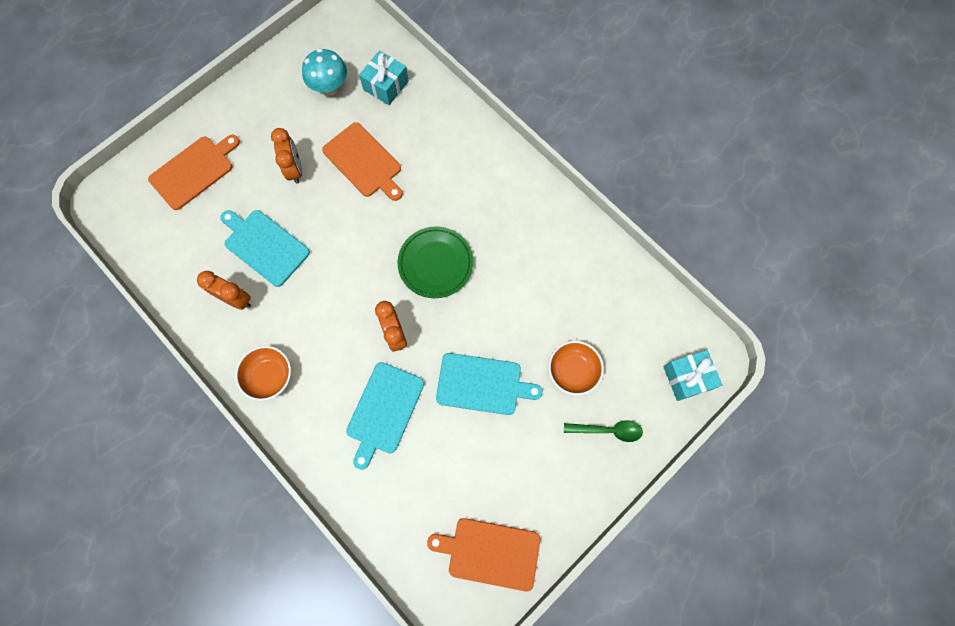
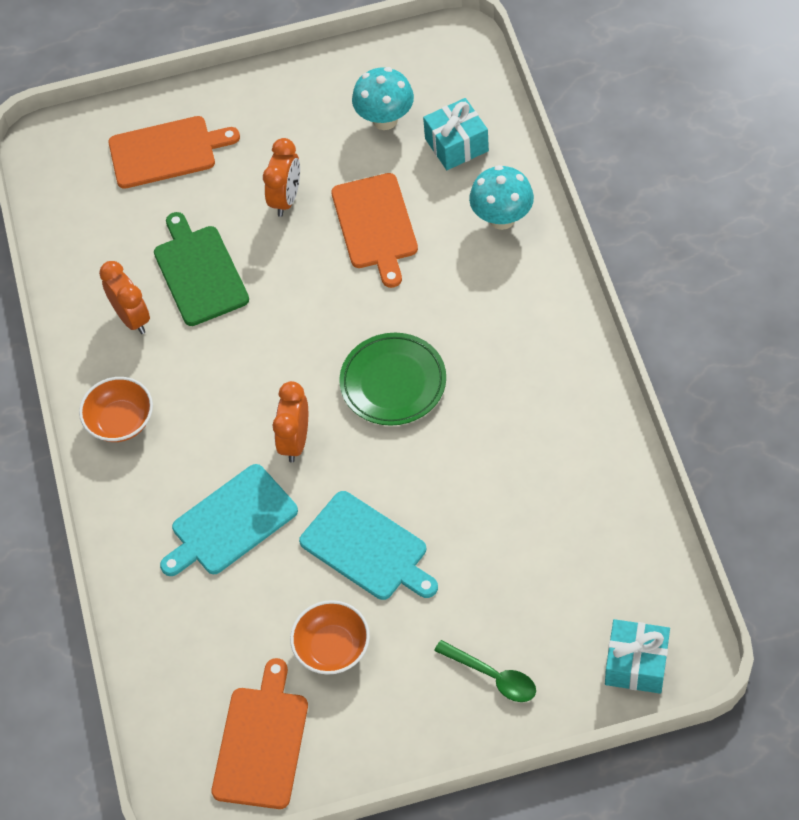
camera: 35 degrees right, 15 degrees down
turquoise cutting board [220,210,310,287] -> green cutting board [154,212,249,326]
orange cutting board [427,518,540,592] -> orange cutting board turned 60 degrees clockwise [212,658,308,809]
orange bowl [548,341,604,395] -> orange bowl moved to [290,600,370,675]
none -> turquoise mushroom [469,165,534,230]

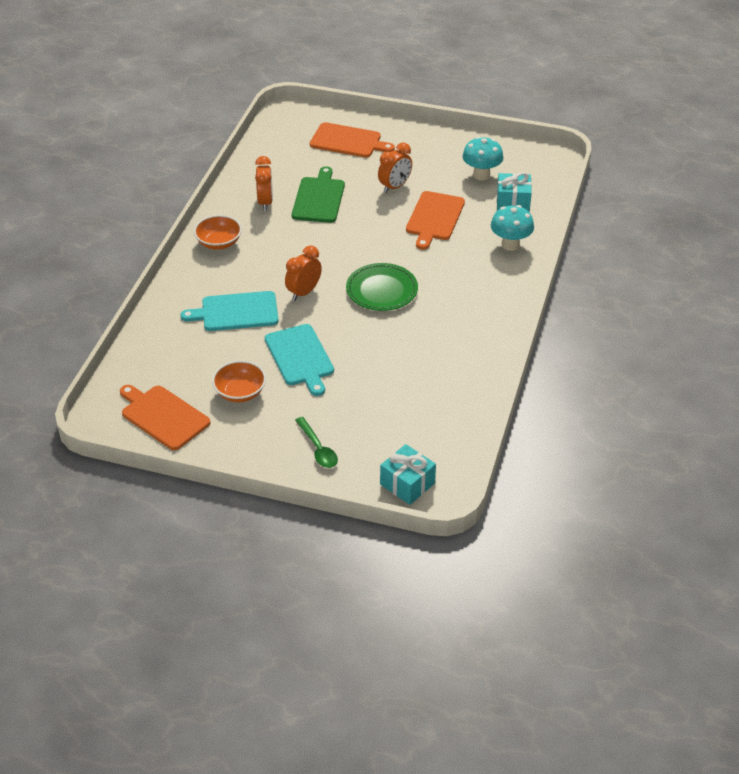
camera: 25 degrees right, 15 degrees down
orange cutting board [212,658,308,809] -> orange cutting board turned 90 degrees counterclockwise [120,385,211,450]

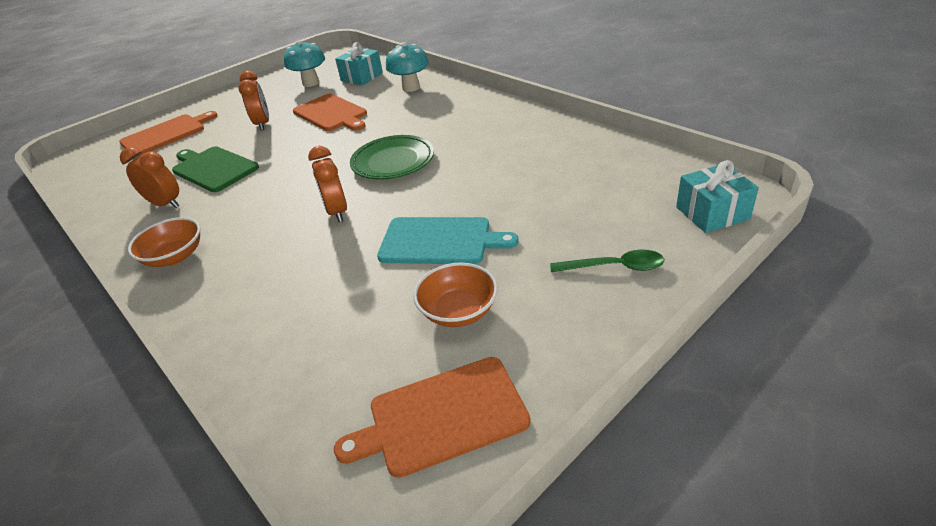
camera: 55 degrees left, 5 degrees down
turquoise cutting board [180,291,279,331] -> none

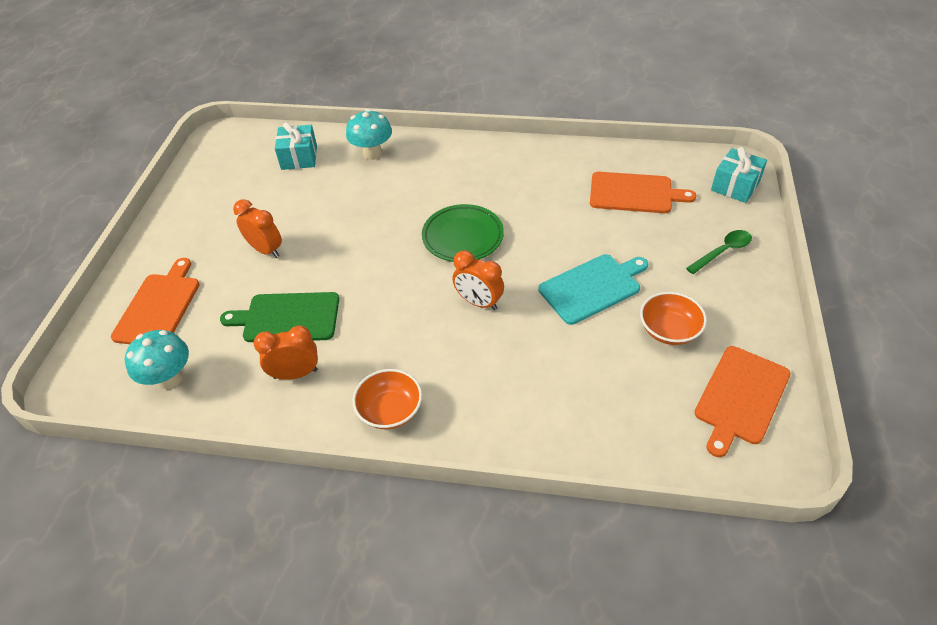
camera: 40 degrees left, 10 degrees up
turquoise mushroom [284,40,325,87] -> turquoise mushroom moved to [125,330,189,389]
orange cutting board [293,94,367,131] -> orange cutting board moved to [590,172,697,213]

